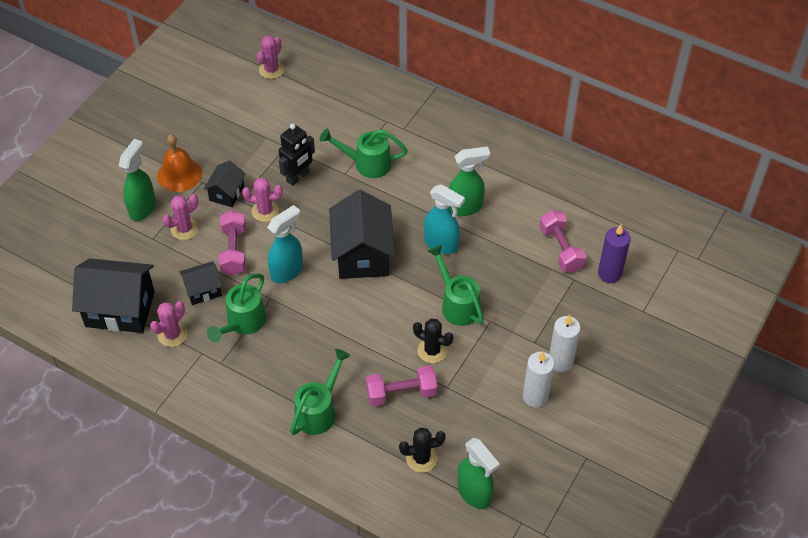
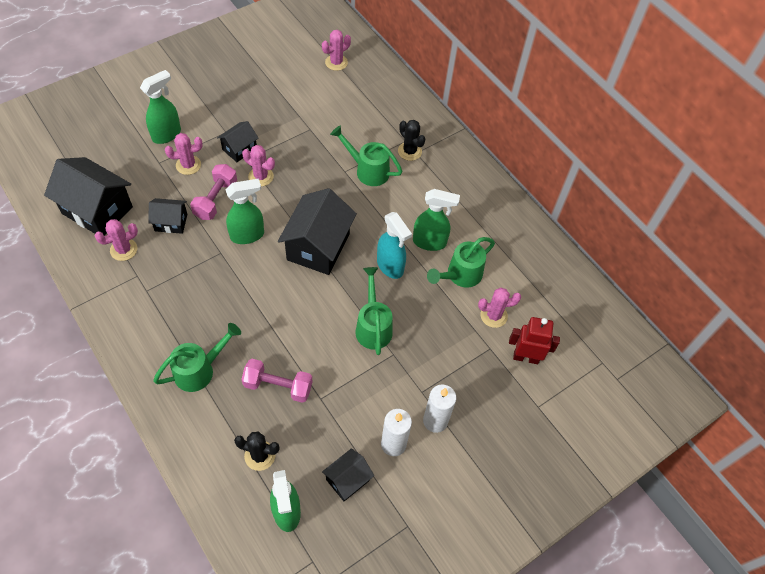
camera: 20 degrees right, 5 degrees up
orange bell [157,134,202,192] -> none
green watering can [207,273,266,342] -> green watering can moved to [427,237,495,288]
turquoise spray bottle [267,205,303,283] -> green spray bottle [225,179,264,244]
black robot [279,124,315,186] -> none
black cactus [413,319,453,363] -> black cactus moved to [398,120,425,161]
pink dumbbell [540,210,586,272] -> pink cactus [478,288,521,328]
purple candle [598,225,631,283] -> red robot [509,317,560,364]
none -> black house [322,448,374,501]

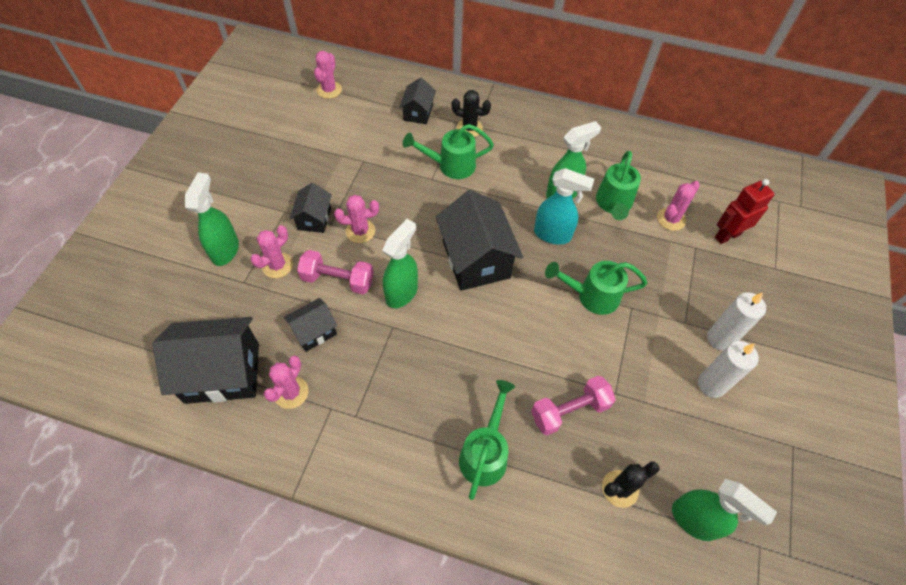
camera: 35 degrees left, 0 degrees up
pink dumbbell [190,164,237,220] -> pink dumbbell turned 60 degrees counterclockwise [297,250,374,294]
black house [322,448,374,501] -> black house moved to [399,78,436,124]
green watering can [356,267,393,355] -> green watering can turned 45 degrees counterclockwise [545,261,648,315]

